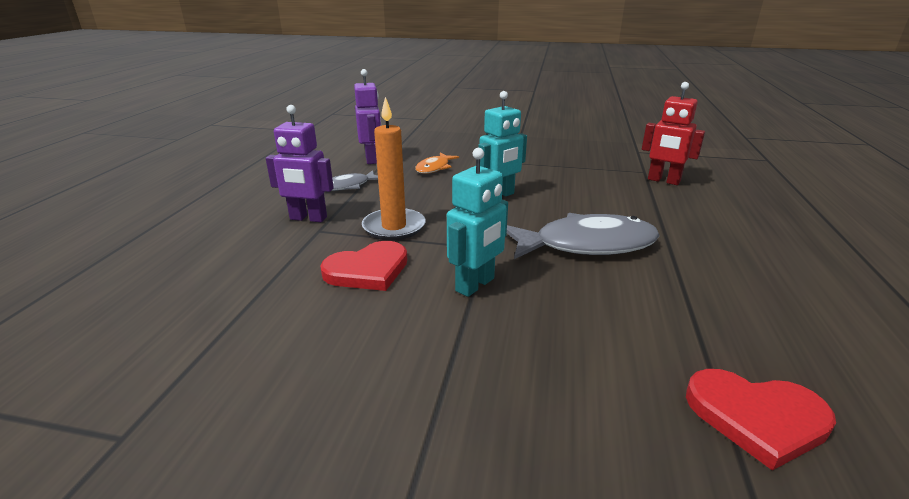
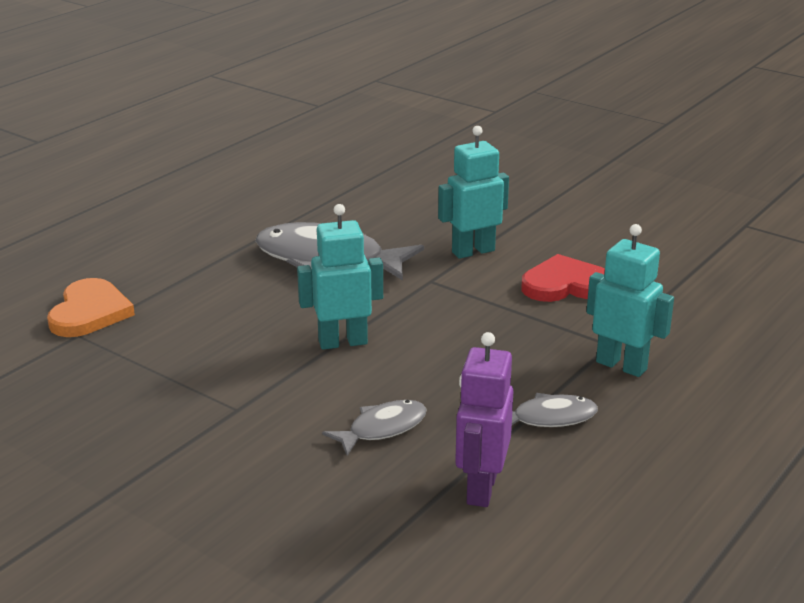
camera: 155 degrees left, 0 degrees up
purple robot [266,105,334,222] -> turquoise robot [587,224,674,377]
orange candle [362,97,426,240] -> none
orange fish [415,153,459,174] -> grey fish [322,400,427,456]
red robot [642,82,705,185] -> orange heart [47,278,135,337]
red heart [686,369,836,471] -> none

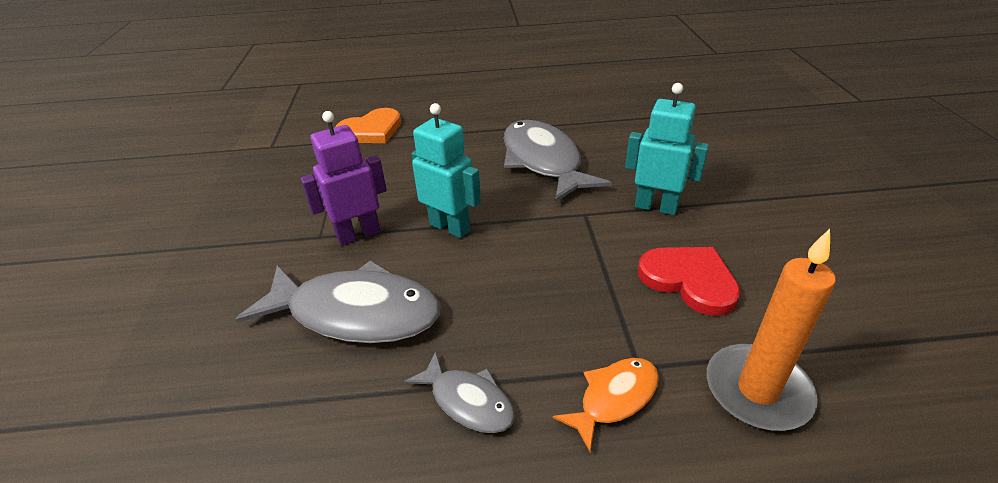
camera: 50 degrees right, 10 degrees up
grey fish [322,400,427,456] -> grey fish [235,260,440,343], size x1.93
purple robot [455,332,513,507] -> purple robot moved to [301,111,387,245]
turquoise robot [587,224,674,377] -> orange fish [553,358,659,452]
none -> orange candle [707,229,836,431]

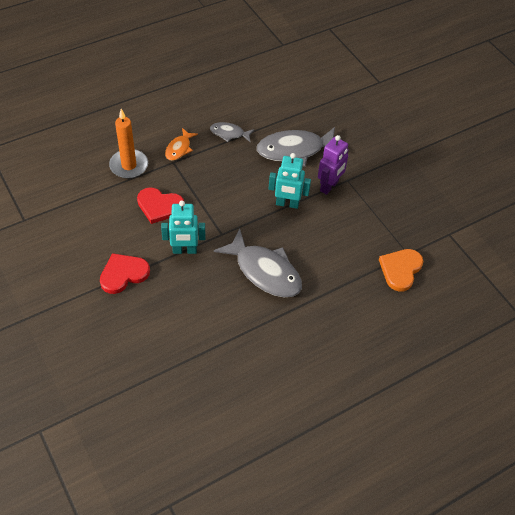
camera: 150 degrees right, 15 degrees up
none -> red heart [100,253,150,294]

